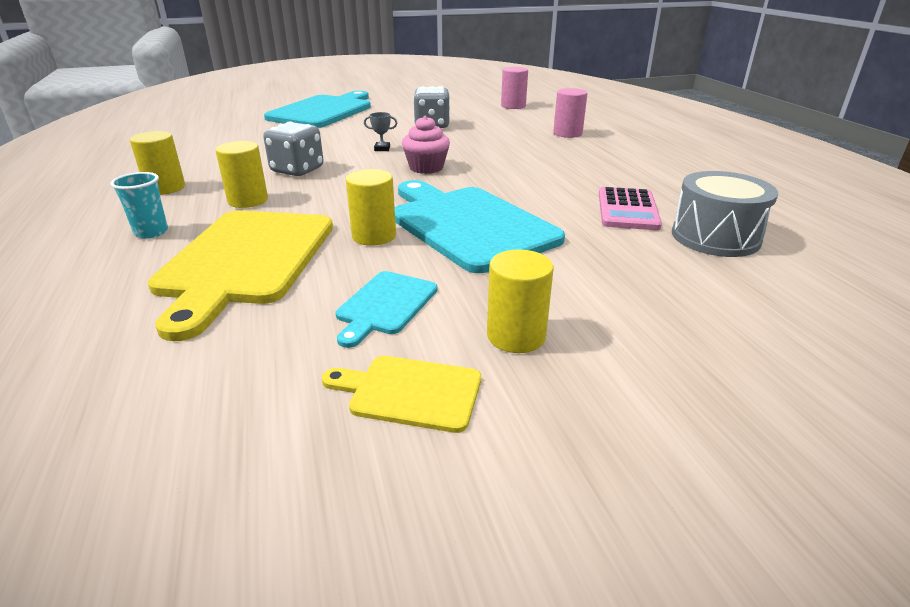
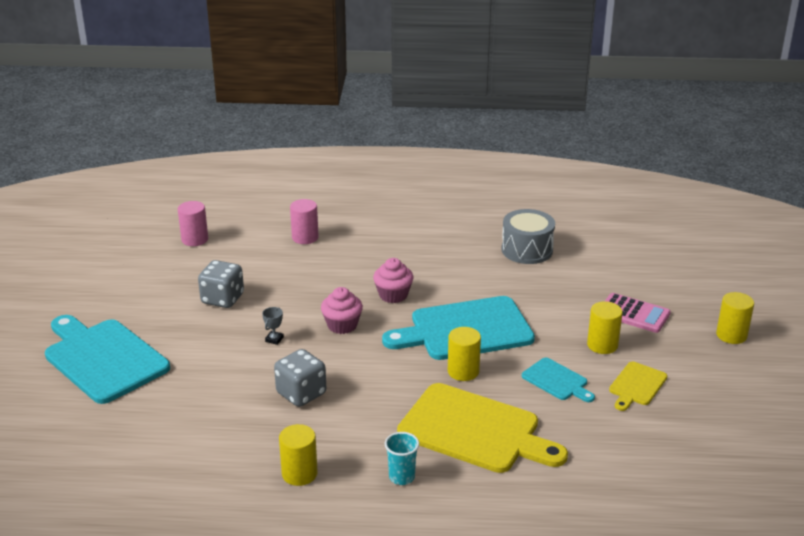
camera: 70 degrees left, 0 degrees up
yellow cylinder [215,141,268,208] -> yellow cylinder moved to [716,292,754,344]
pink calculator [599,187,662,230] -> pink calculator moved to [605,293,671,333]
none -> pink cupcake [373,258,413,303]

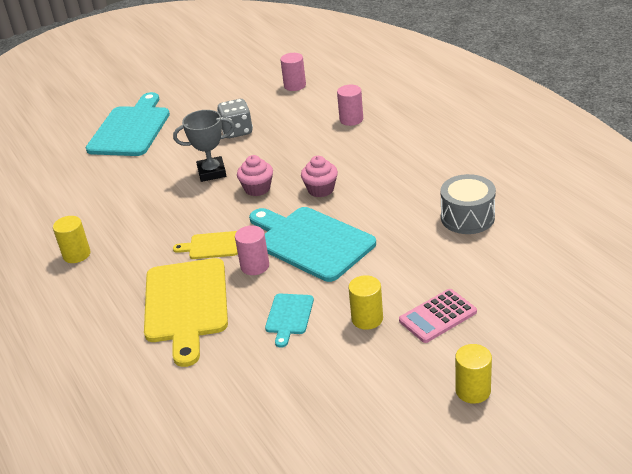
camera: 60 degrees right, 5 degrees up
grey trophy [262,307,284,345] -> grey trophy [173,110,235,182], size x2.26
grey dice [274,349,326,407] -> none
turquoise cup [385,432,419,485] -> none
yellow cylinder [448,327,481,381] -> pink cylinder [235,225,269,275]
pink calculator [605,293,671,333] -> pink calculator turned 60 degrees clockwise [399,289,477,343]
yellow cutting board [609,362,667,411] -> yellow cutting board moved to [173,231,238,259]

